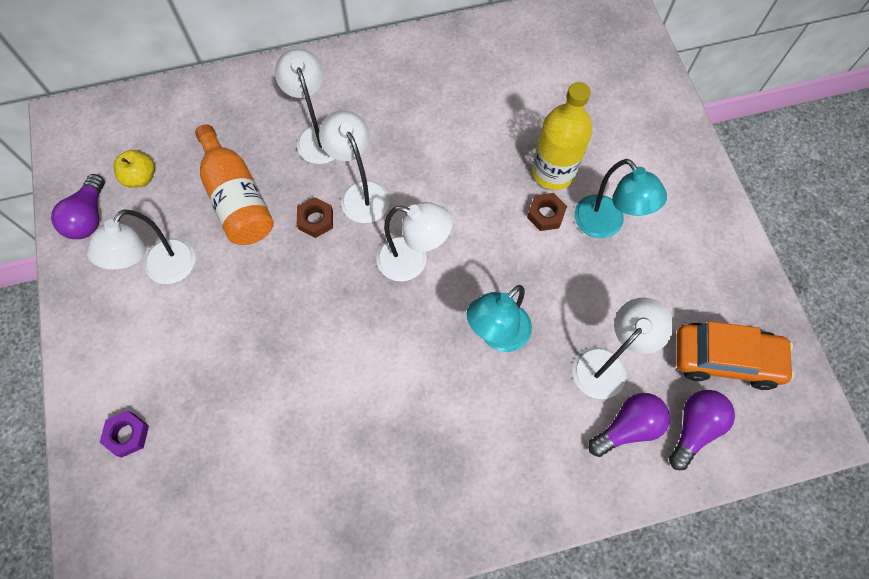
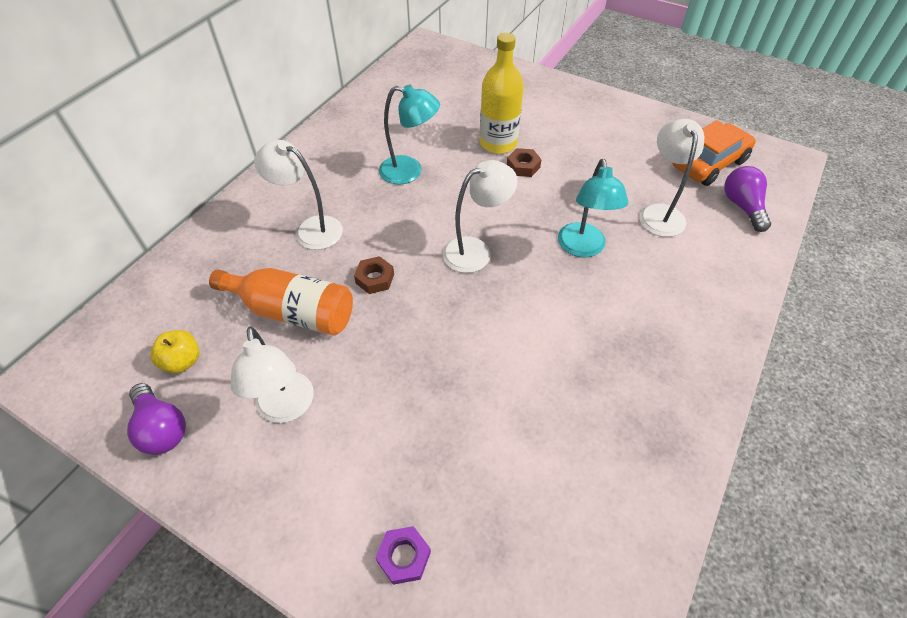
camera: 45 degrees left, 15 degrees down
white lamp [319,110,390,223] -> none
turquoise lamp [575,159,667,238] -> turquoise lamp moved to [379,85,440,185]
purple light bulb [588,393,670,457] -> none

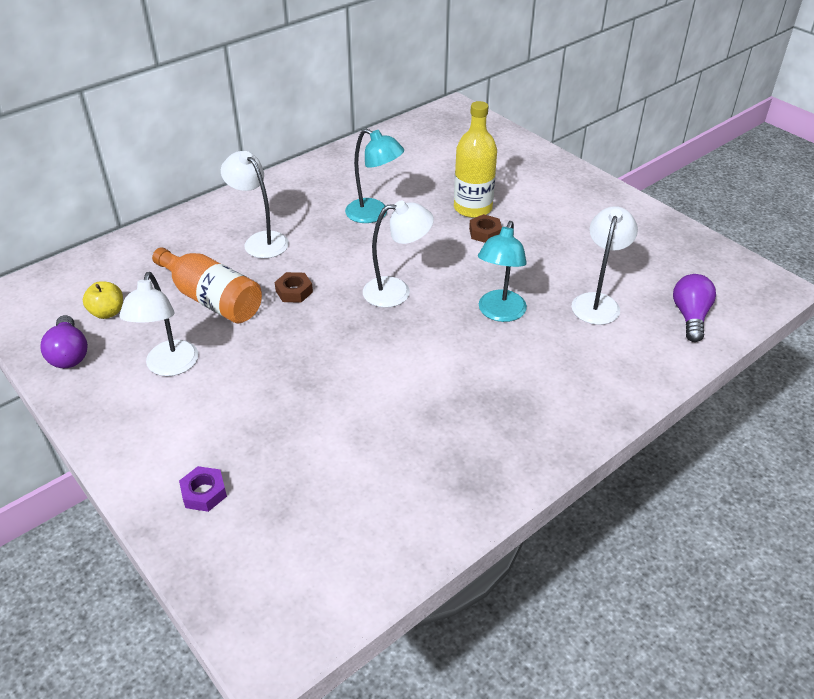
camera: 20 degrees right, 10 degrees down
orange car [672,120,756,186] -> none

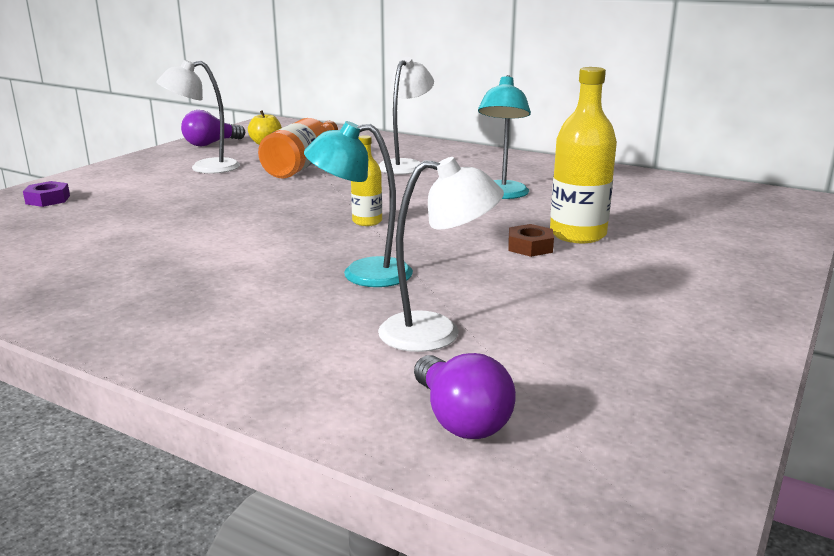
camera: 70 degrees right, 20 degrees down
brown nut [274,272,313,303] -> none
white lamp [363,200,434,308] -> yellow bottle [351,135,382,226]
purple light bulb [673,274,716,342] -> purple light bulb turned 75 degrees clockwise [414,353,516,439]

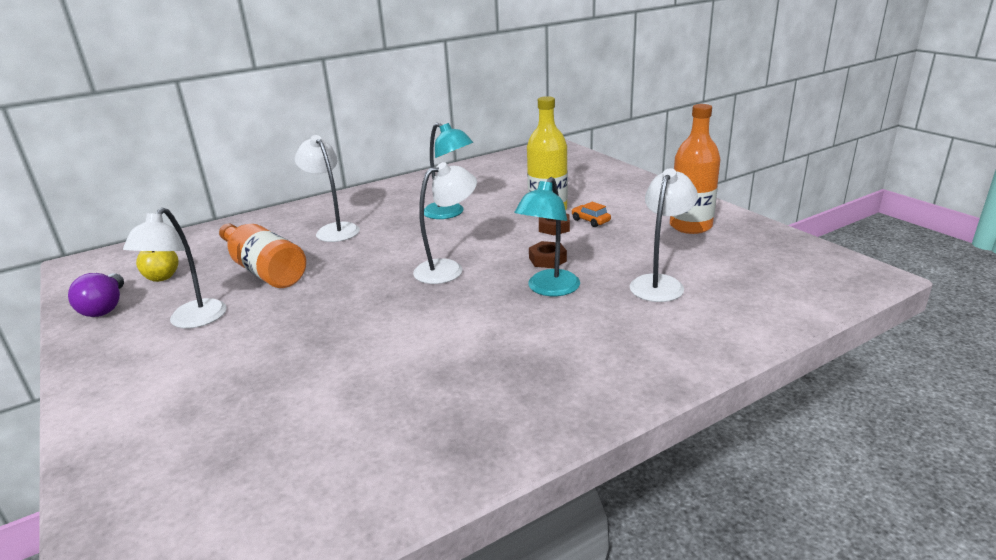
camera: 60 degrees left, 5 degrees up
purple nut [23,181,70,207] -> none
yellow bottle [351,135,382,226] -> white lamp [413,162,477,284]
purple light bulb [414,353,516,439] -> none
none -> brown nut [529,241,567,268]
none -> orange car [571,202,611,227]
none -> orange bottle [670,104,721,234]

